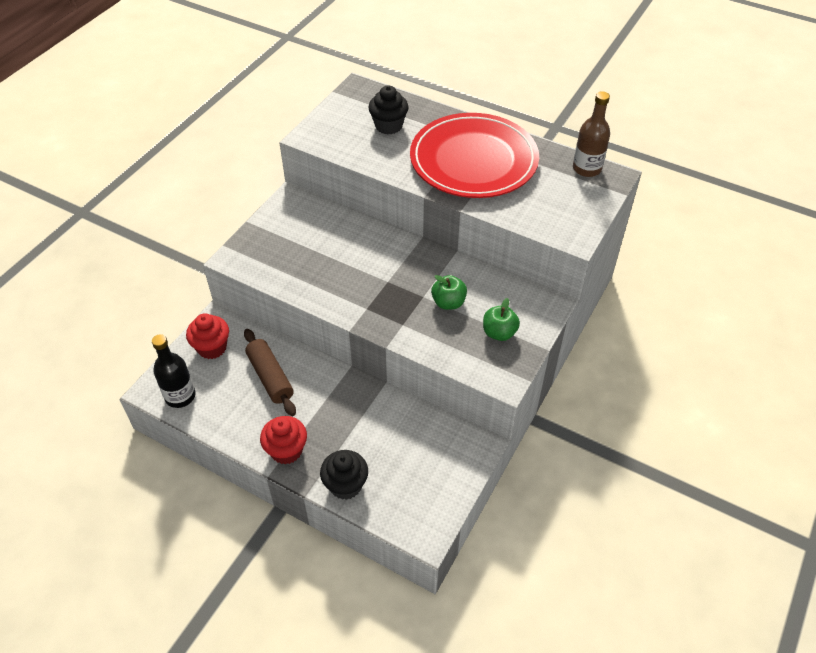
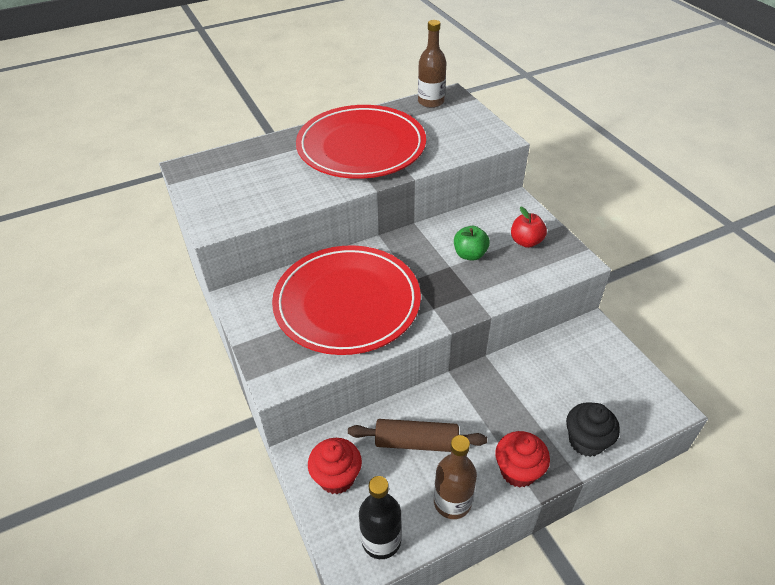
camera: 55 degrees left, 5 degrees down
black cupcake [368,86,409,134] -> none
green apple [483,298,520,341] -> red apple [511,207,547,248]
none -> red plate [272,245,421,355]
none -> brown bottle [434,435,477,519]

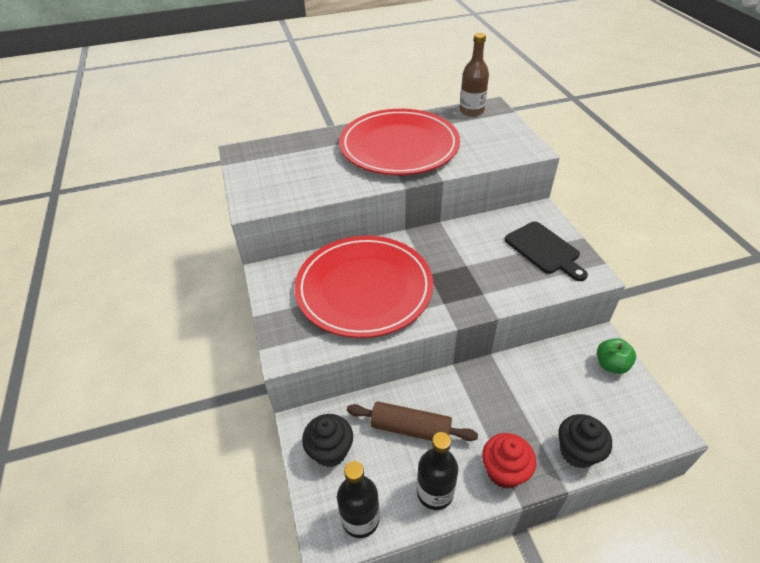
camera: 10 degrees right, 0 degrees up
red cupcake [308,438,362,494] -> black cupcake [302,414,353,467]
brown bottle [434,435,477,519] -> black bottle [417,432,458,510]
green apple [454,226,490,260] -> green apple moved to [597,338,636,374]
red apple [511,207,547,248] -> black cutting board [505,221,588,281]

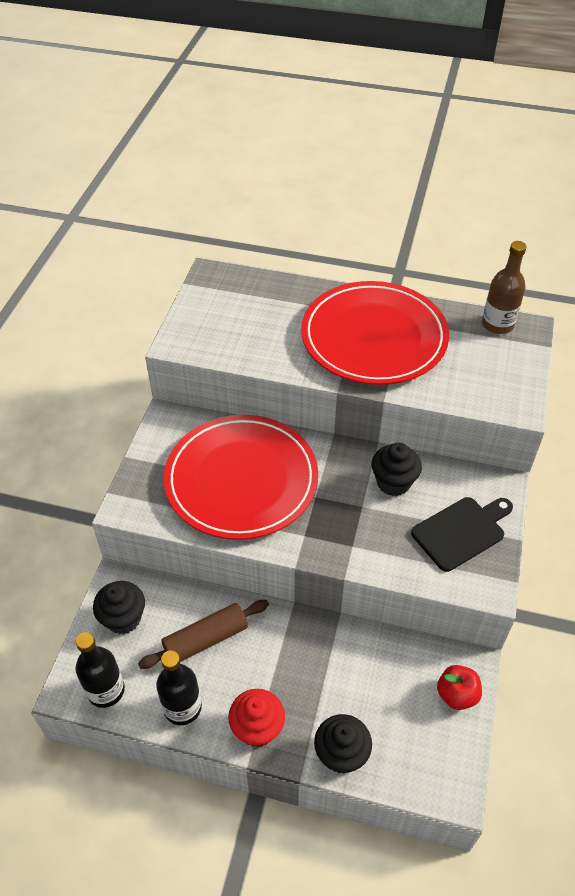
camera: 30 degrees right, 5 degrees up
brown rolling pin [347,401,478,441] -> brown rolling pin turned 75 degrees counterclockwise [138,600,269,669]
black cutting board [505,221,588,281] -> black cutting board turned 120 degrees counterclockwise [411,497,513,572]
green apple [597,338,636,374] -> red apple [437,665,482,710]
none -> black cupcake [372,443,422,496]

